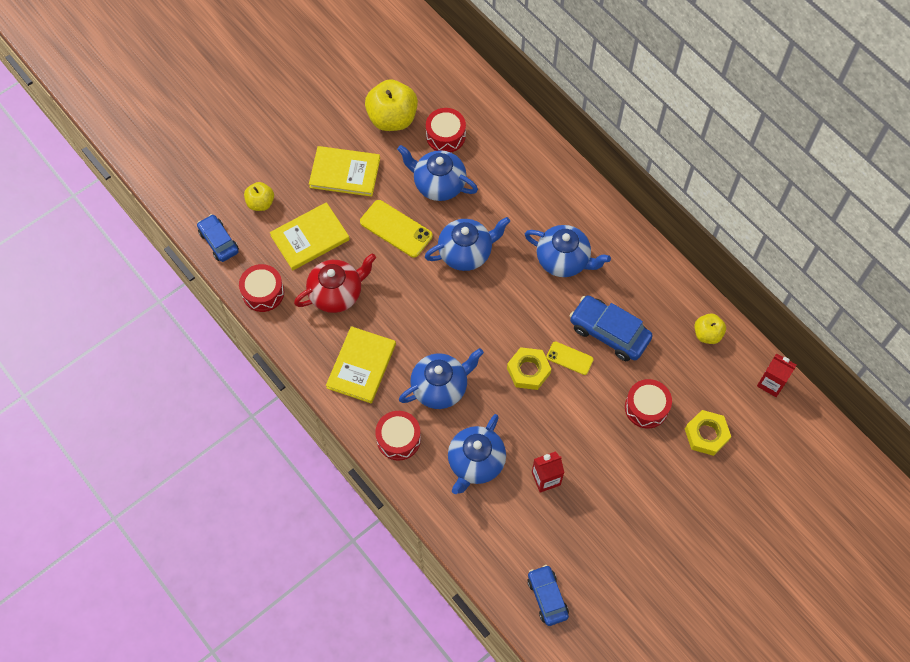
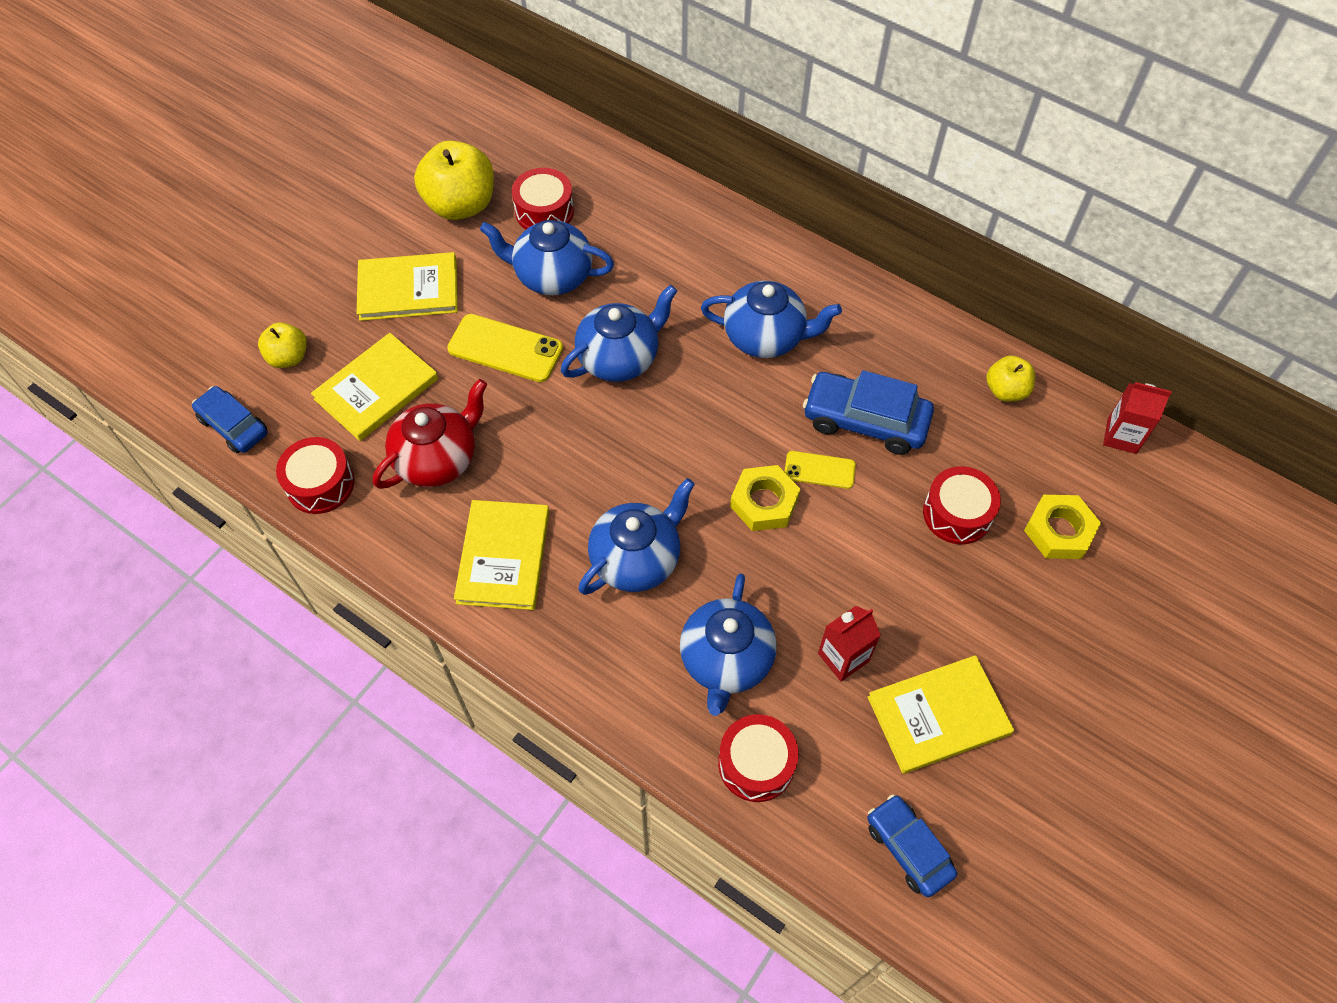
camera: 15 degrees left, 5 degrees down
red drum [375,411,421,461] -> red drum moved to [718,714,799,802]
none -> yellow book [868,655,1014,774]

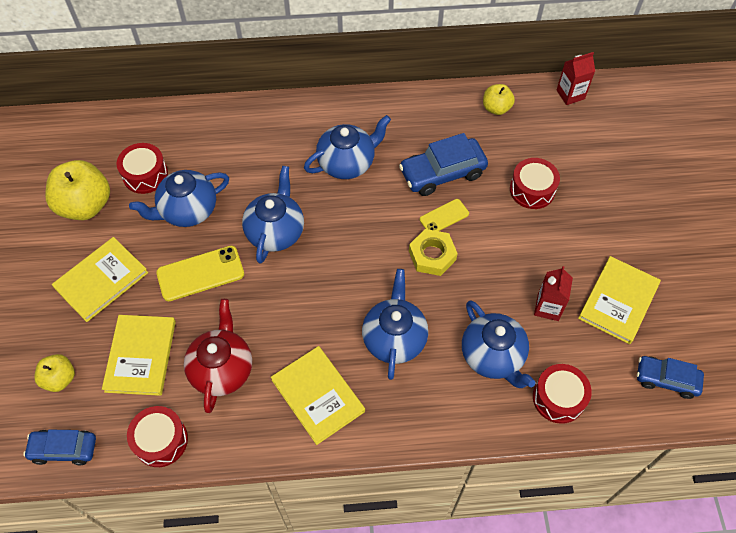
camera: 40 degrees left, 0 degrees up
yellow nut [1024,495,1101,559] -> none

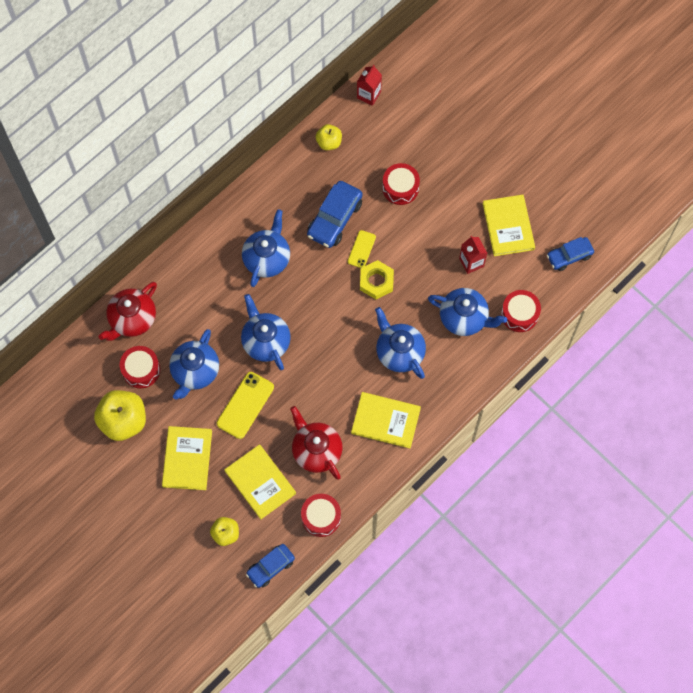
camera: 40 degrees left, 10 degrees up
none -> red teapot [99,282,157,341]

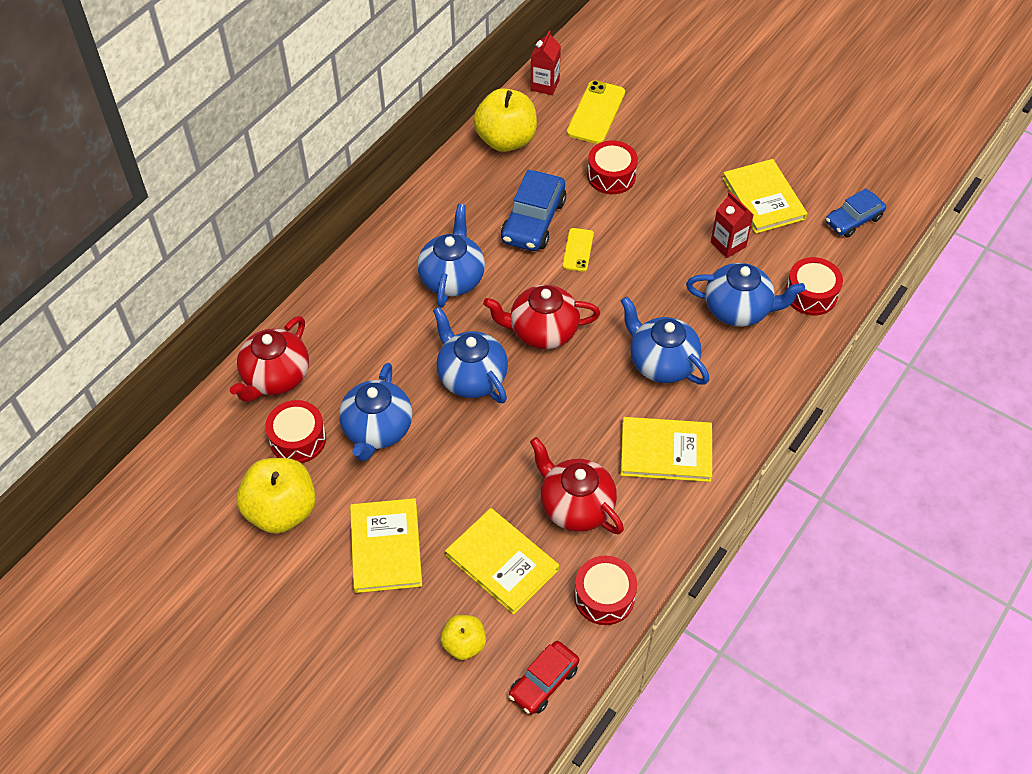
camera: 10 degrees left, 15 degrees down
yellow phone [217,372,274,439] -> yellow phone moved to [567,80,625,144]
blue car [246,544,295,588] -> red car [509,641,579,715]
yellow apple [316,124,342,150] -> yellow apple [473,88,537,152], size x1.81
yellow nut [360,260,394,299] -> none
none -> red teapot [483,285,600,349]

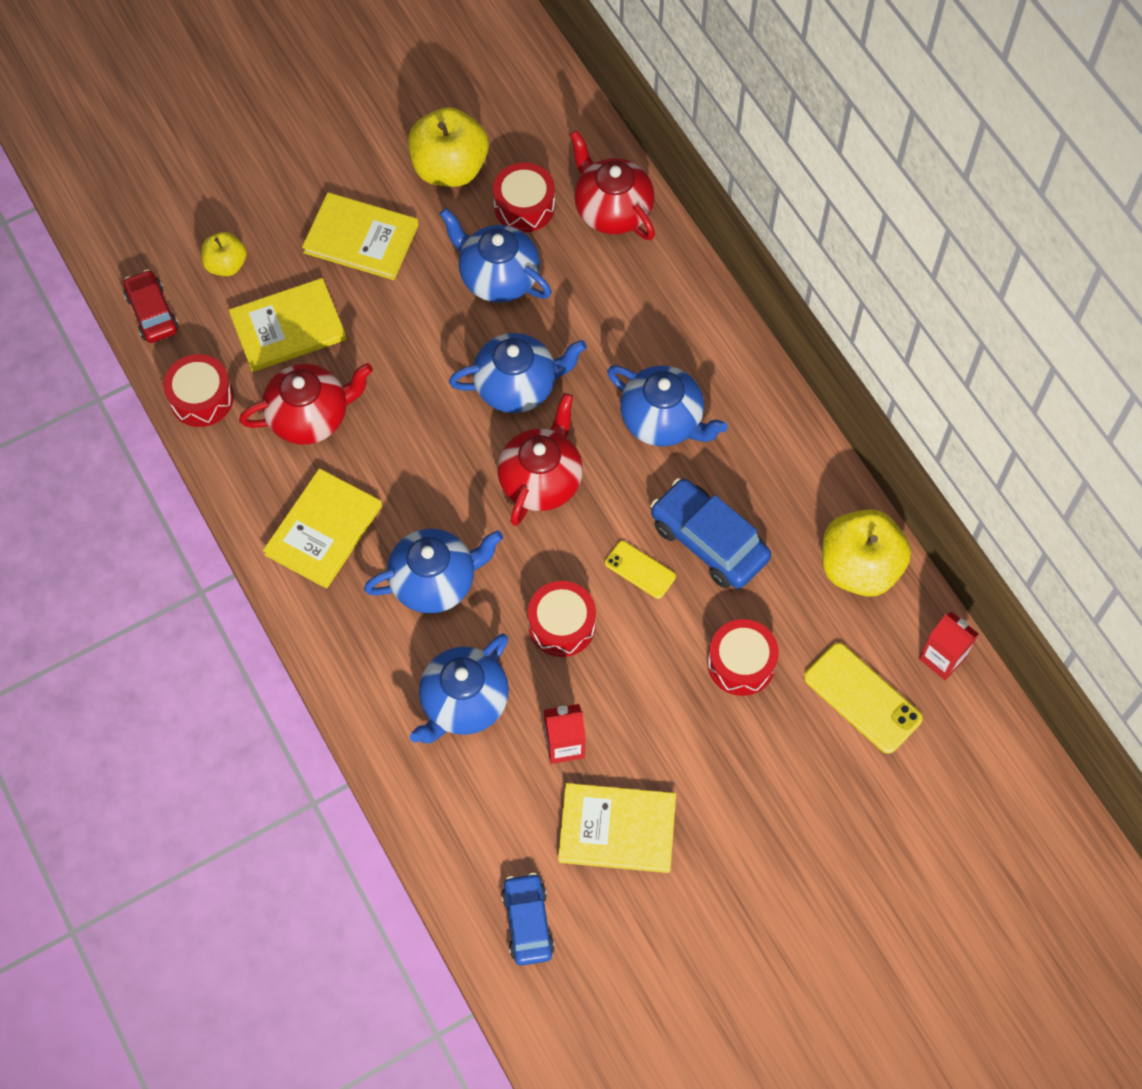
camera: 115 degrees right, 10 degrees up
red drum [785,257,843,316] -> red drum moved to [528,581,596,657]

